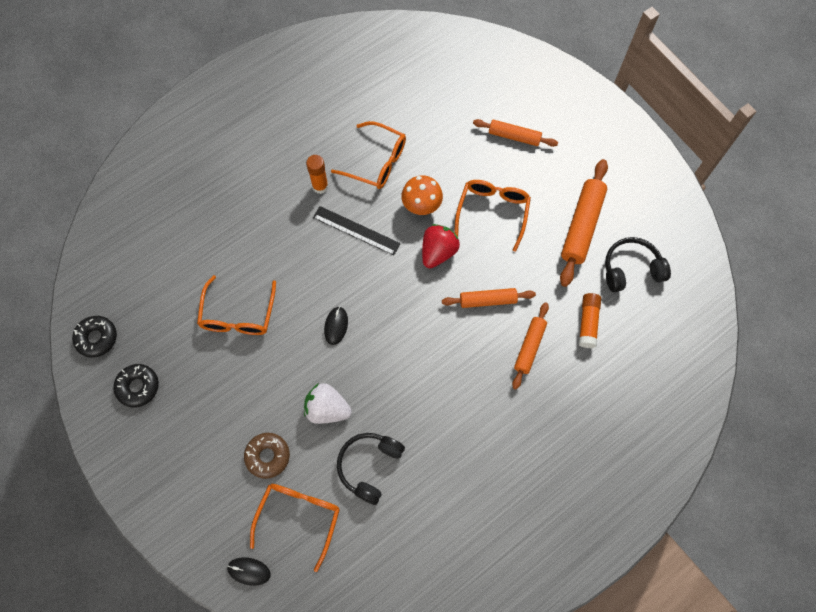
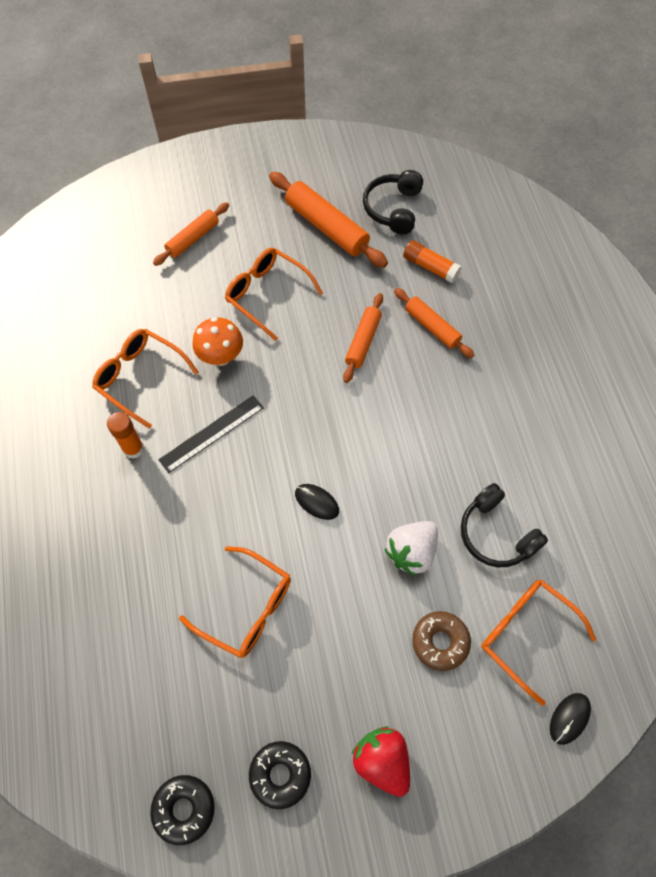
camera: 65 degrees left, 5 degrees down
orange glasses [331,121,406,189] -> orange glasses turned 105 degrees counterclockwise [92,329,199,429]
red strawberry [422,224,460,268] -> red strawberry moved to [352,726,410,797]

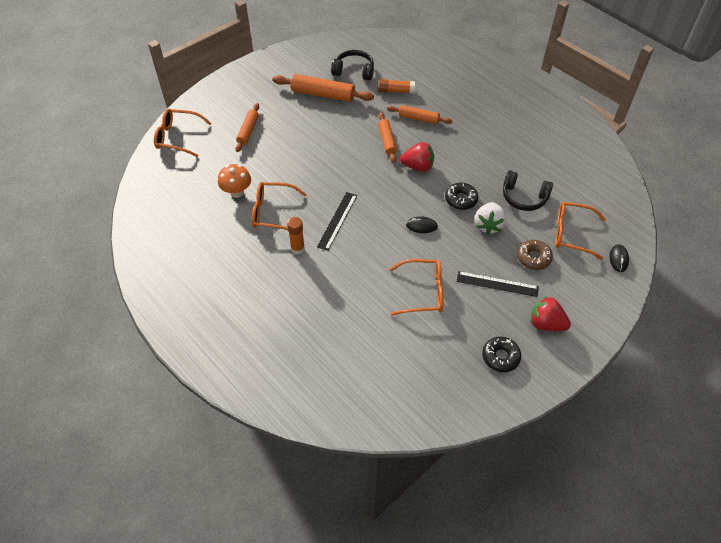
camera: 30 degrees left, 10 degrees down
black donut [150,775,215,845] -> black donut moved to [445,182,478,210]
orange mushroom [192,317,243,366] -> orange mushroom moved to [218,164,251,198]
orange glasses [225,248,323,341] -> orange glasses moved to [154,109,212,157]
black headphones [363,170,423,234] -> black headphones turned 120 degrees clockwise [331,50,374,81]
none -> red strawberry [400,142,434,172]
none -> black ruler [456,271,539,297]

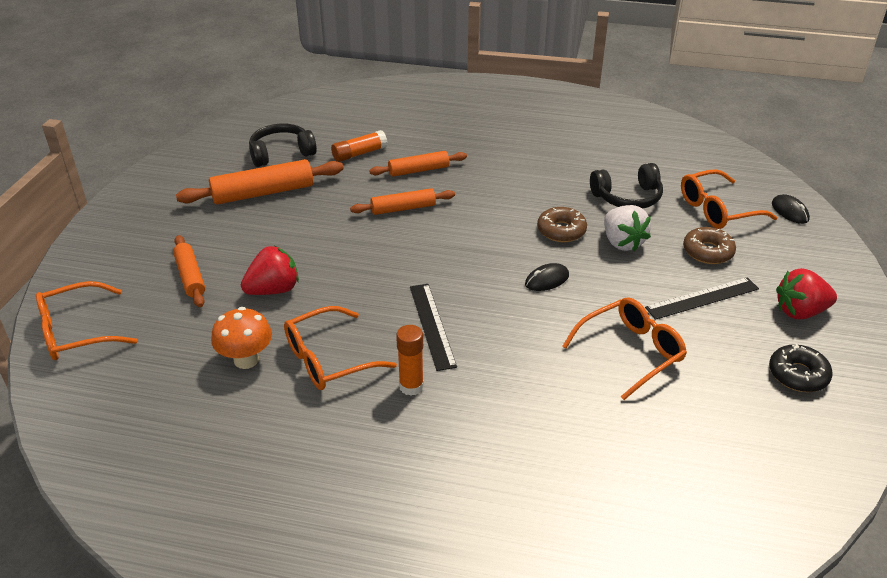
camera: 35 degrees left, 15 degrees down
orange rolling pin [378,112,397,163] -> orange rolling pin turned 60 degrees counterclockwise [350,188,455,215]
red strawberry [400,142,434,172] -> red strawberry moved to [241,246,299,295]
black donut [445,182,478,210] -> brown donut [537,207,587,242]

